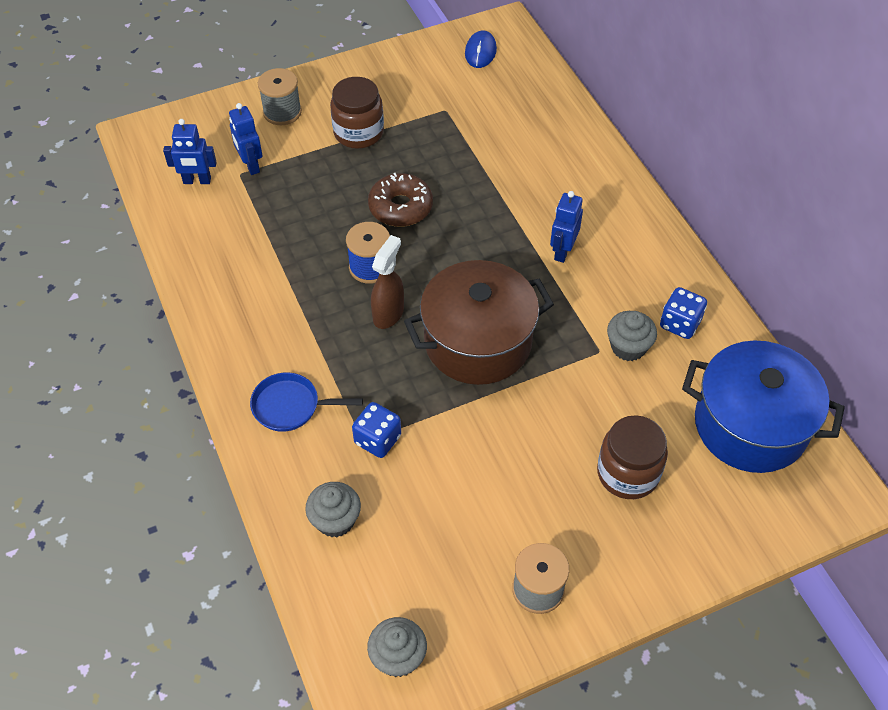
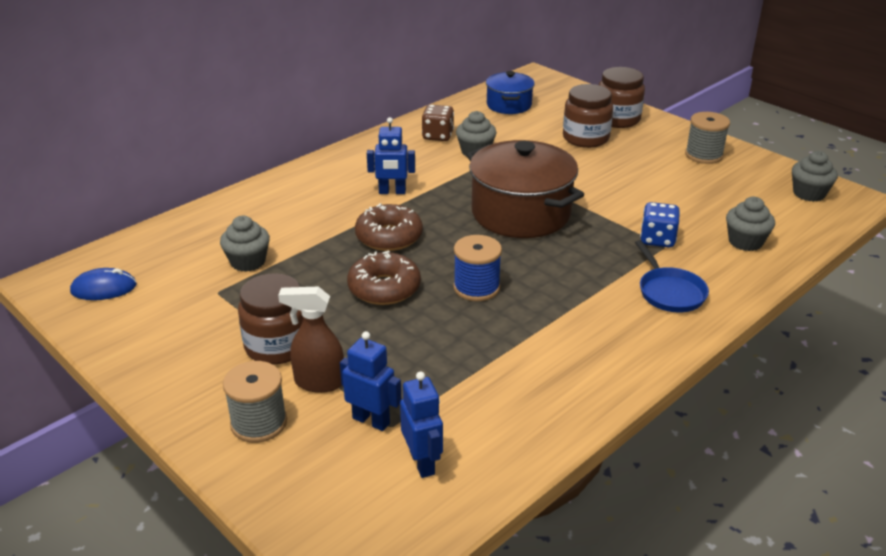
camera: 110 degrees left, 20 degrees down
blue robot [229,103,263,175] -> blue robot turned 105 degrees counterclockwise [340,331,401,431]
brown spray bottle [371,235,404,329] -> brown spray bottle moved to [278,286,344,393]
blue dice [660,287,707,339] -> brown dice [422,105,454,141]
blue pot [682,340,845,473] -> blue pot [486,71,535,114], size x0.56
none -> grey cupcake [220,216,270,272]
none -> brown donut [355,203,423,251]
none -> brown jar [599,67,645,128]

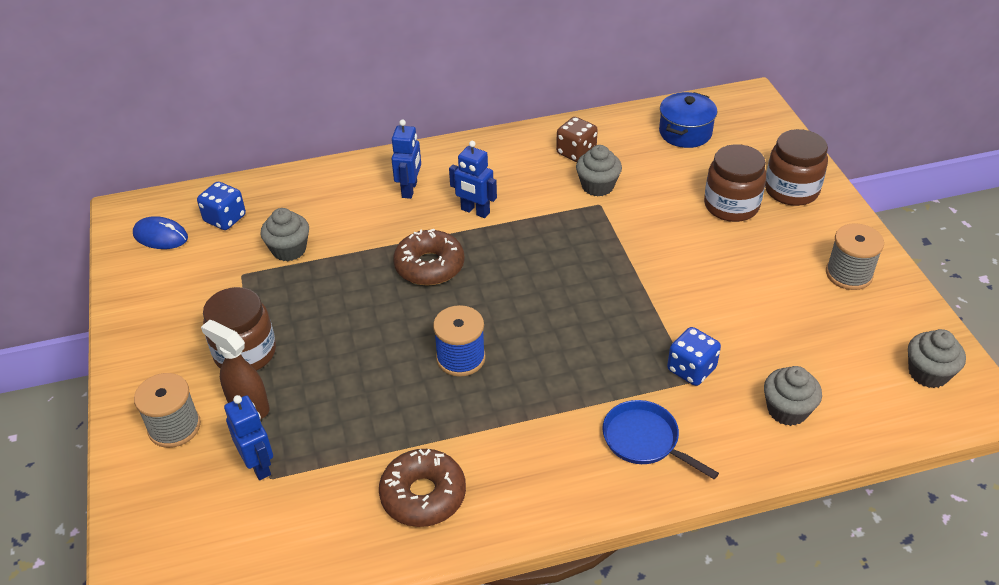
camera: 30 degrees right, 10 degrees up
brown donut [347,250,421,305] -> brown donut moved to [379,449,466,527]
blue robot [400,371,443,478] -> blue robot moved to [391,119,421,199]
brown pot [467,140,584,238] -> none
blue pan [635,240,709,313] -> blue pan turned 120 degrees clockwise [602,400,719,479]
none -> blue dice [197,182,246,230]

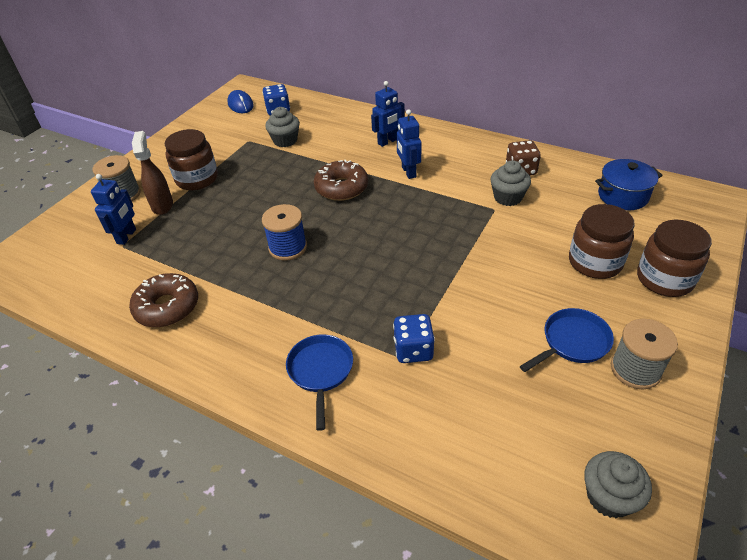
camera: 45 degrees right, 0 degrees up
grey cupcake [764,366,822,426] -> none
none -> blue pan [520,308,614,372]

